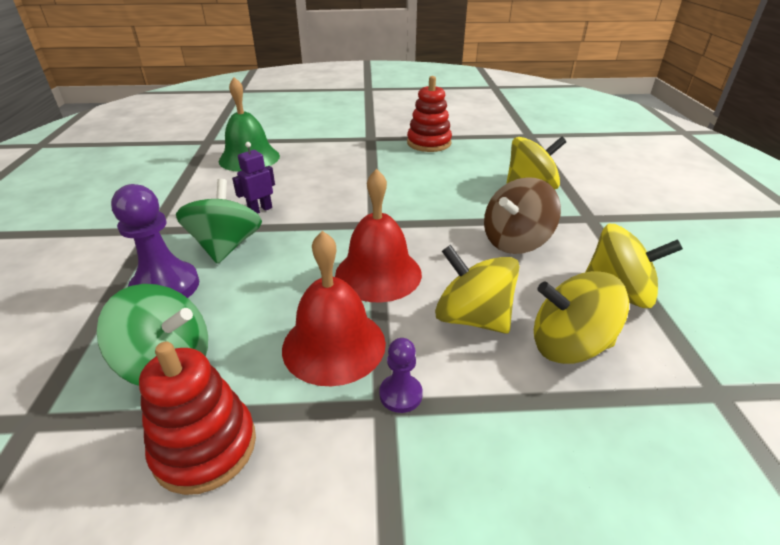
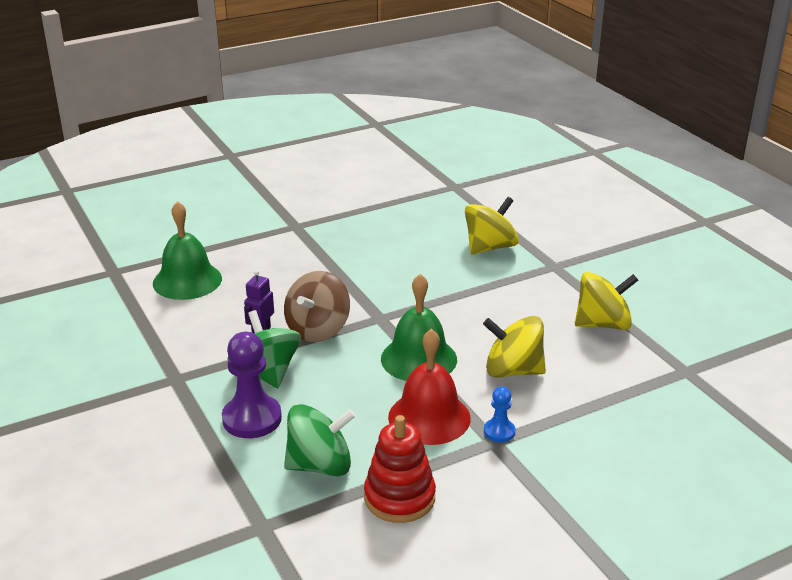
camera: 25 degrees left, 5 degrees down
red bell [335,169,422,302] -> green bell [381,274,457,381]
purple pawn [379,338,423,413] -> blue pawn [484,386,515,442]
red stacking toy [407,76,452,152] -> none
brown spinning top [484,177,561,254] -> brown spinning top moved to [284,271,350,342]
yellow spinning top [534,271,629,364] -> none

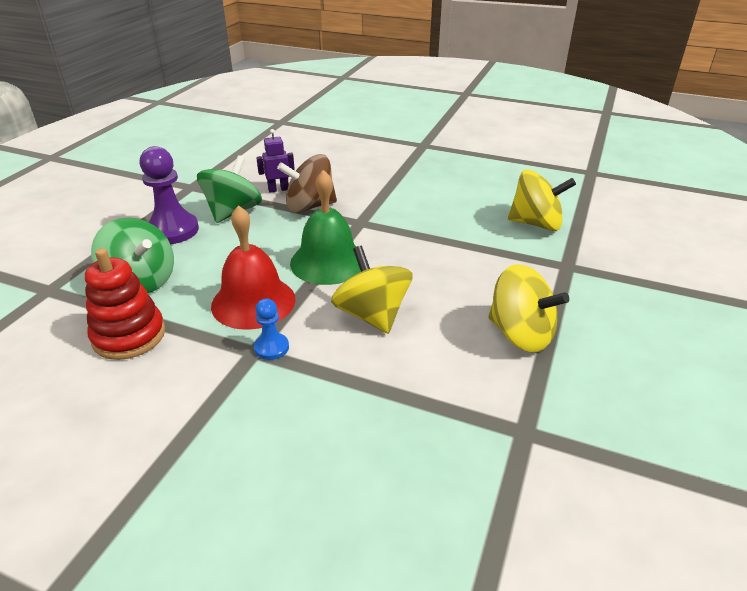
camera: 50 degrees right, 5 degrees up
green bell [153,201,222,300] -> none

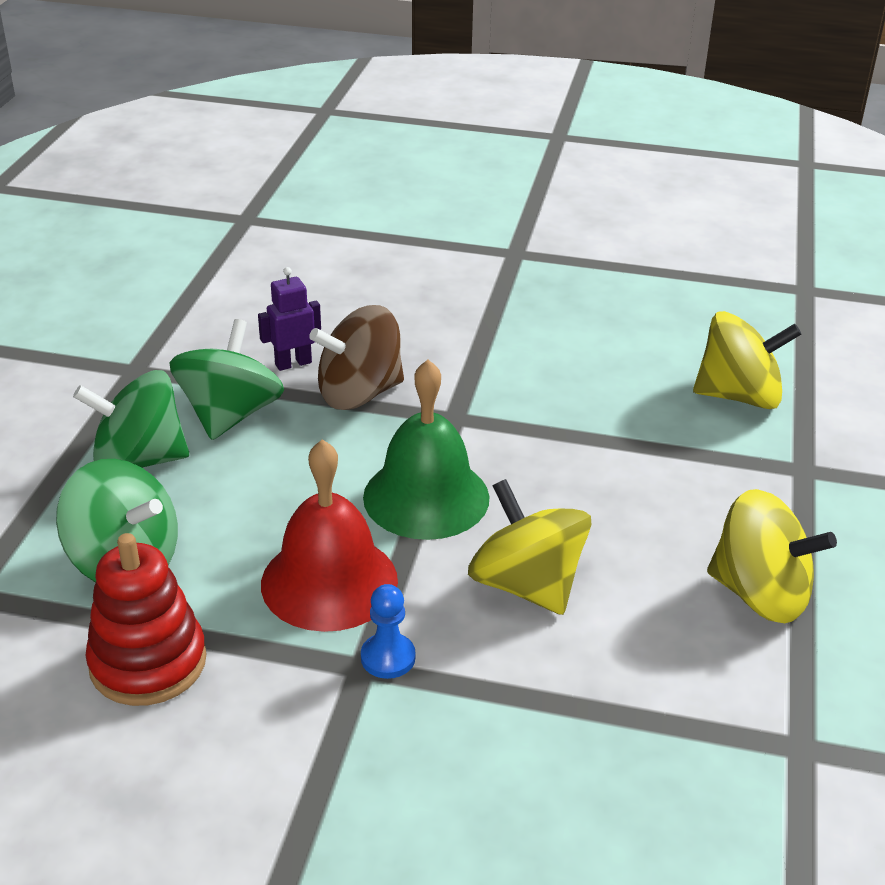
camera: 10 degrees left, 0 degrees up
purple pawn [140,146,199,244] -> green spinning top [73,370,189,468]

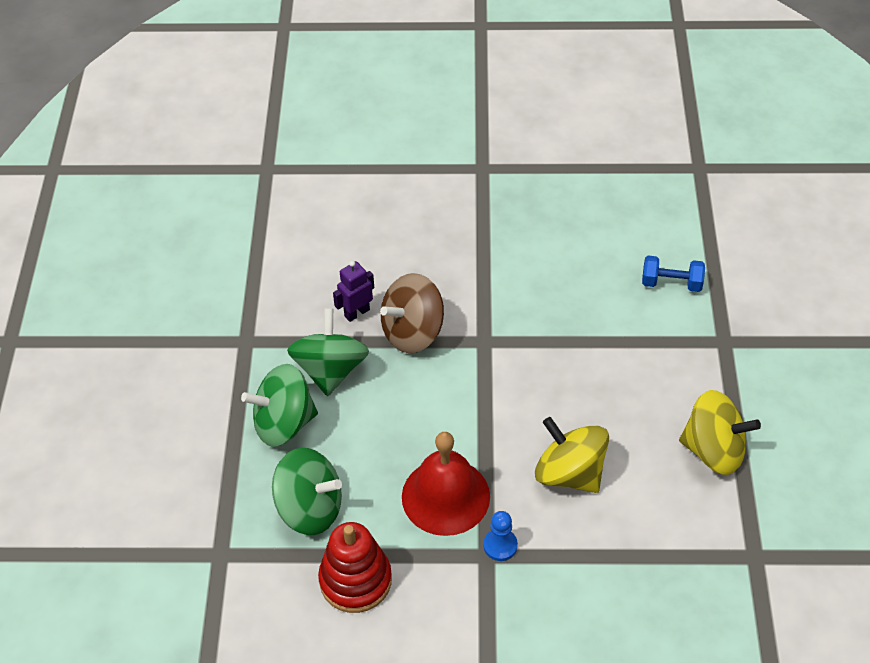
camera: 10 degrees left, 15 degrees up
green bell [363,360,490,540] -> none
yellow spinning top [693,311,801,409] -> blue dumbbell [642,256,705,292]

